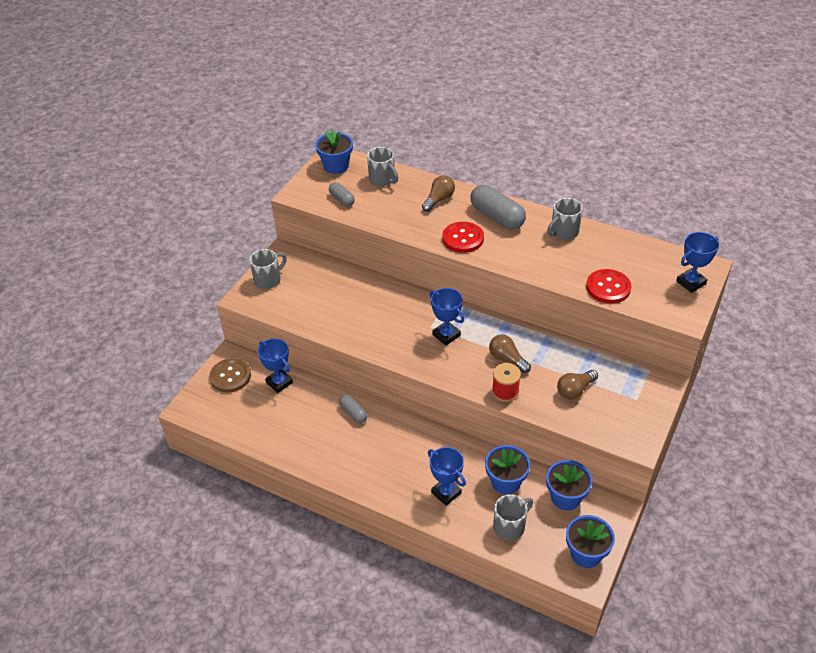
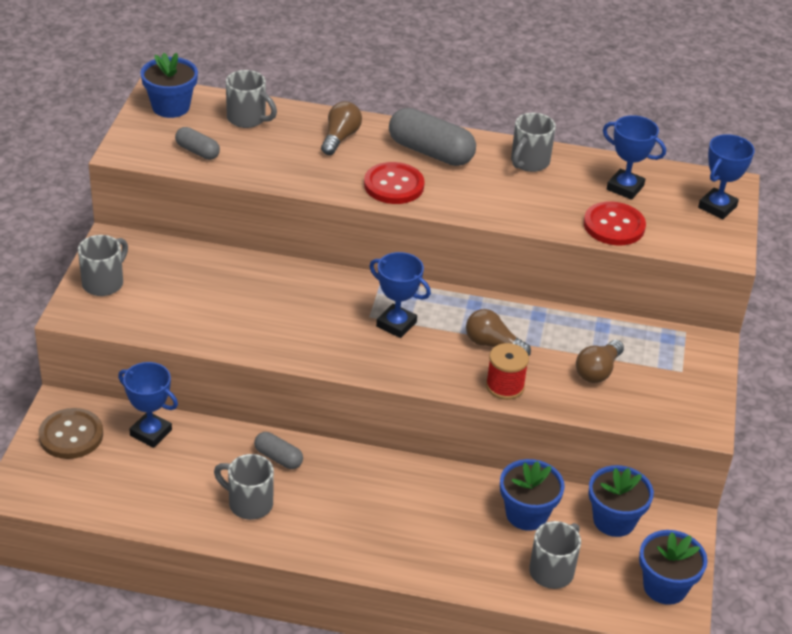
camera: 20 degrees left, 5 degrees down
blue trophy [428,447,466,506] -> blue trophy moved to [603,115,666,200]
none -> grey mug [214,454,274,520]

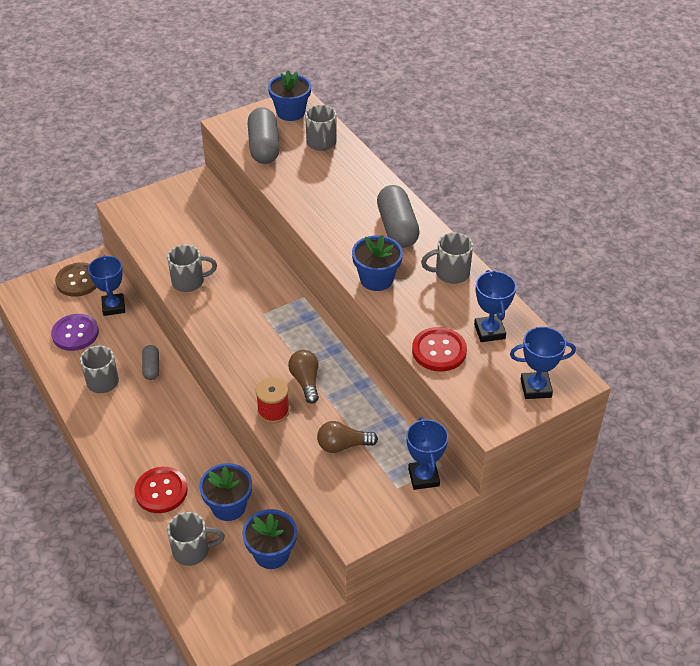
camera: 50 degrees right, 5 degrees up
grey mug [78,235,128,296] -> grey mug moved to [167,245,217,292]
grey capsule [175,127,220,160] -> grey capsule [248,107,280,164], size x1.85
brown light bulb [321,101,362,155] -> none
red button [364,162,425,204] -> red button moved to [134,467,188,513]
blue trophy [369,252,431,338] -> blue trophy moved to [406,417,448,490]
blue flower pot [639,530,708,605] -> blue flower pot moved to [352,235,403,291]
none -> purple button [51,314,99,351]

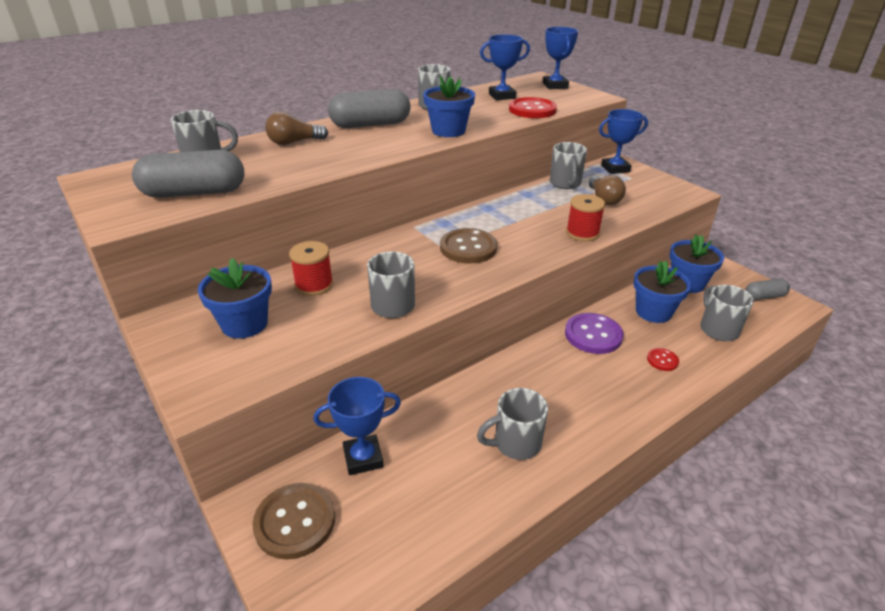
camera: 95 degrees left, 10 degrees down
purple button [51,314,99,351] -> purple button moved to [565,313,624,354]
red button [134,467,188,513] -> red button [647,348,679,371], size x0.50
grey capsule [142,345,159,380] -> grey capsule moved to [745,279,790,300]
blue flower pot [268,70,311,121] -> blue flower pot moved to [198,258,272,339]
brown light bulb [288,350,319,404] -> brown light bulb moved to [265,112,328,145]
none -> red spool [289,241,333,296]
none -> brown button [440,228,497,264]
none -> grey mug [550,142,587,189]

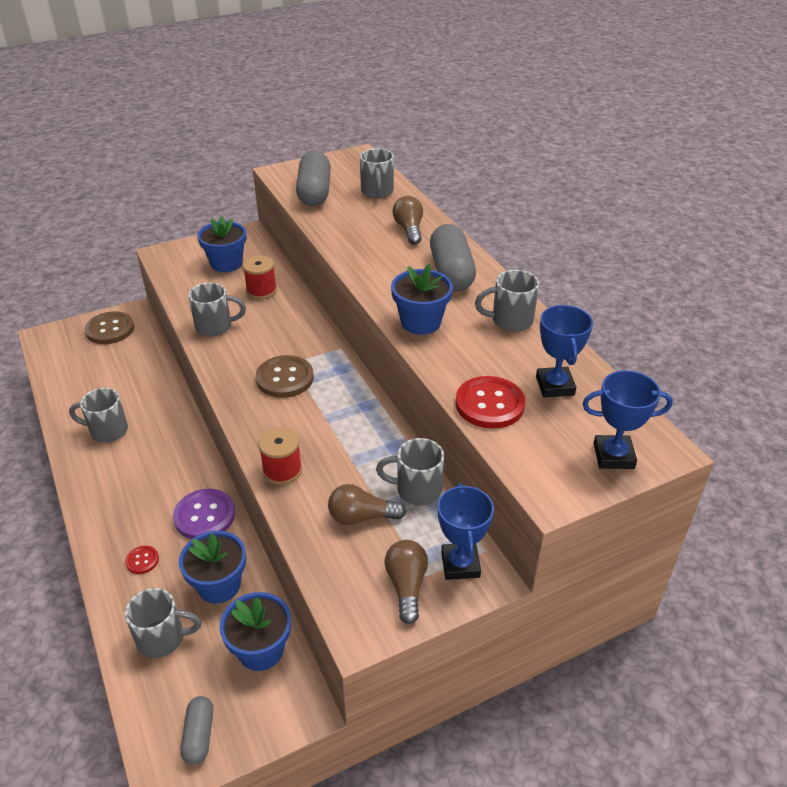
camera: 100 degrees right, 5 degrees up
blue trophy [313,377,401,475] -> none
grey mug [477,388,548,460] -> grey mug turned 75 degrees counterclockwise [69,388,128,443]
none -> brown light bulb [385,540,428,624]

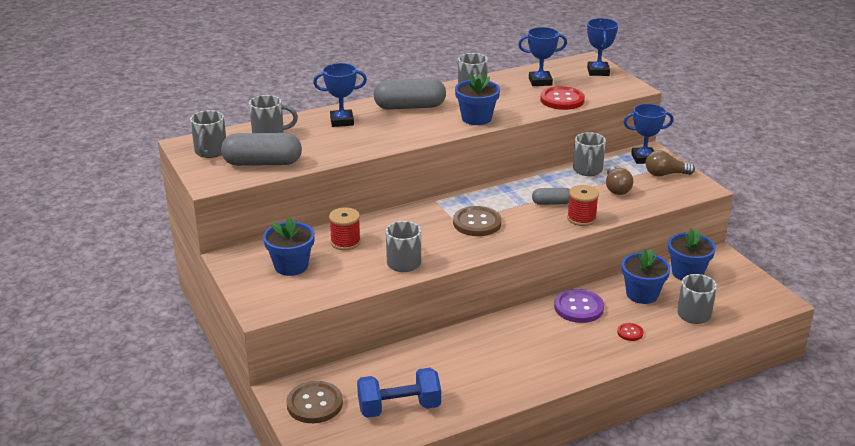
camera: 90 degrees left, 10 degrees down
grey mug [69,388,128,443] -> grey mug moved to [190,110,226,158]
grey capsule [180,696,213,765] -> grey capsule moved to [532,188,570,205]
brown light bulb [392,196,423,245] -> blue trophy [313,63,367,127]
none -> blue dumbbell [357,368,441,418]

